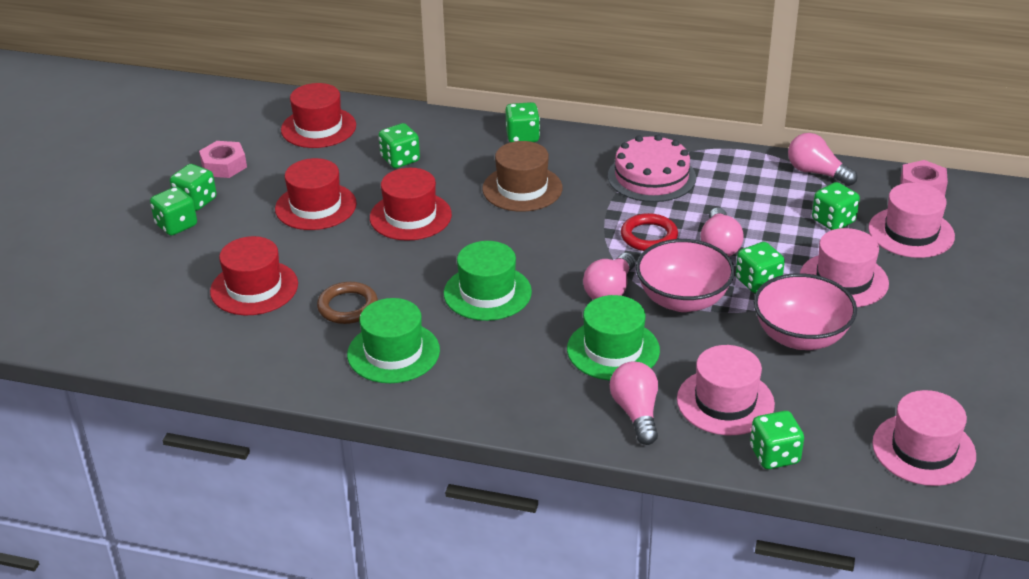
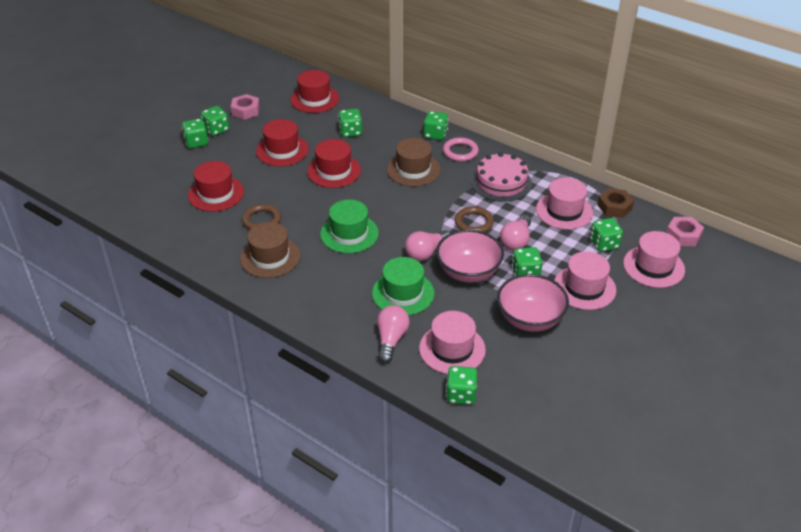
camera: 20 degrees right, 5 degrees up
green hat [347,298,440,383] -> brown hat [240,222,300,278]
red ring [621,213,678,251] -> brown ring [455,206,494,232]
pink light bulb [788,133,857,186] -> brown nut [597,188,634,218]
pink hat [872,390,976,486] -> pink hat moved to [536,177,593,230]
none -> pink ring [443,137,479,162]

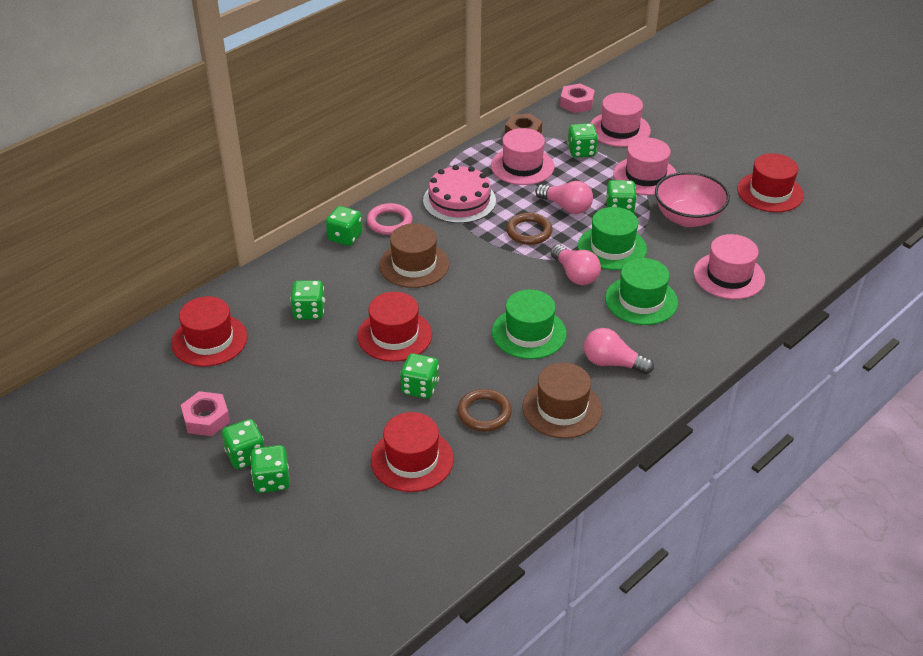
camera: 80 degrees left, 0 degrees up
red hat [256,119,309,166] -> red hat moved to [737,153,804,212]
pink light bulb [377,305,410,363] -> pink light bulb moved to [584,328,654,374]
pink bowl [436,230,504,282] -> green hat [578,207,647,270]
green dice [446,366,477,405] -> green dice moved to [400,353,439,399]

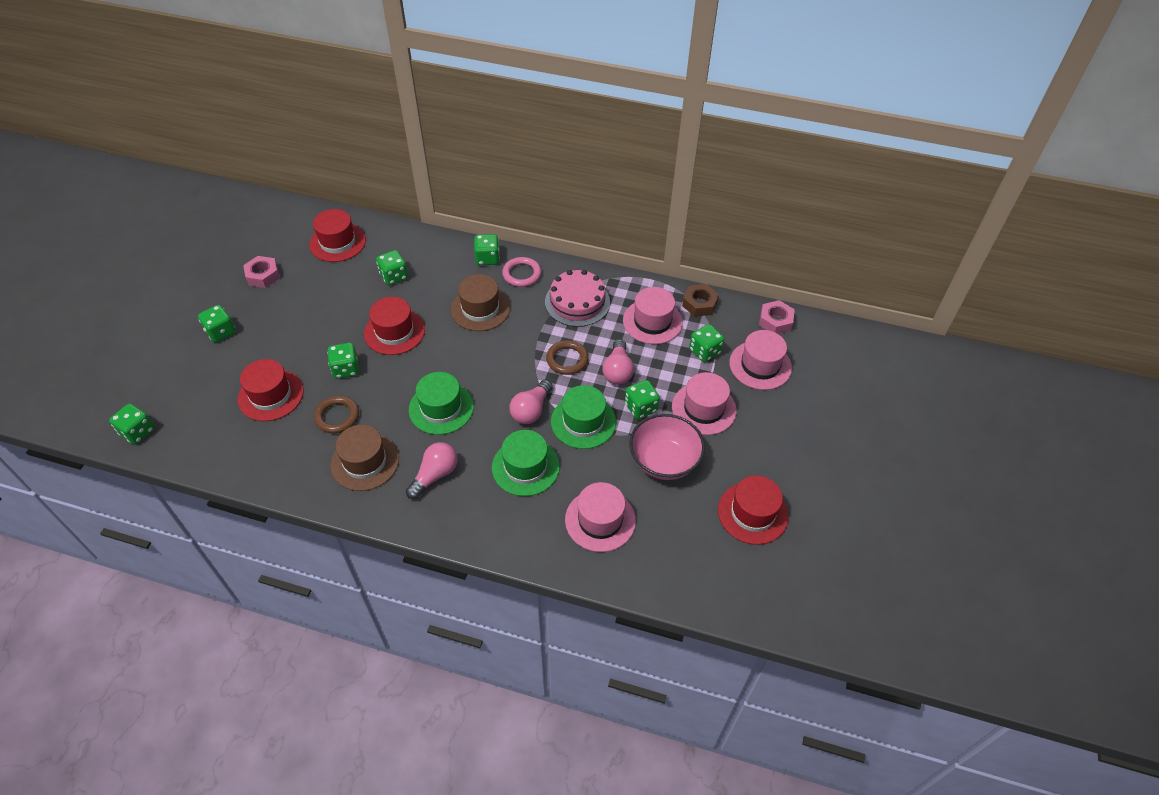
camera: 60 degrees right, 10 degrees up
green dice [222,419,264,469] -> green dice moved to [109,403,155,445]
pink light bulb [584,328,654,374] -> pink light bulb turned 45 degrees clockwise [406,442,458,499]

